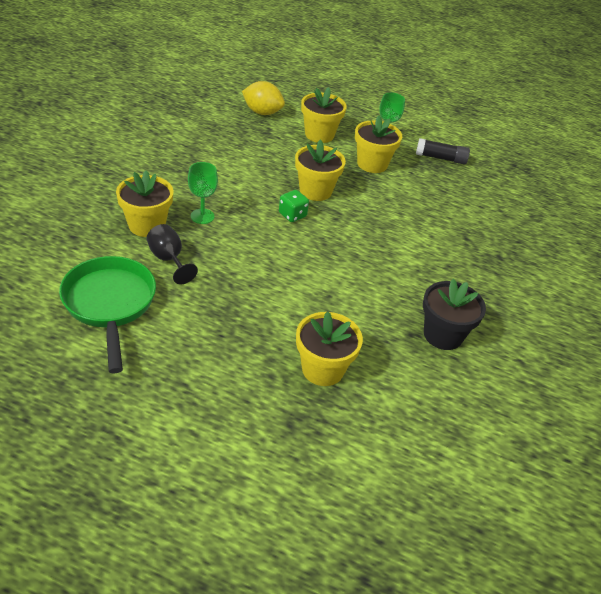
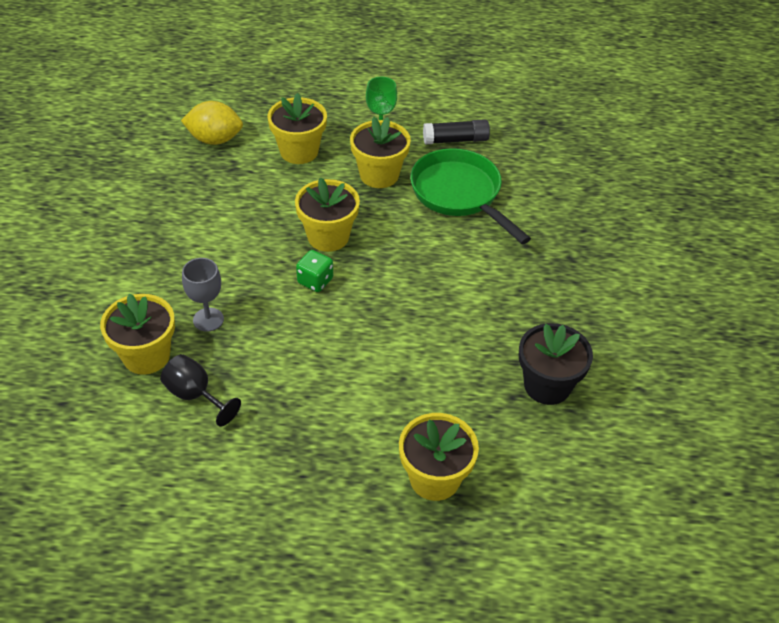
camera: 15 degrees left, 5 degrees up
green pan [59,256,156,373] -> green pan moved to [410,148,531,244]
green goblet [188,162,218,224] -> grey goblet [182,258,224,332]

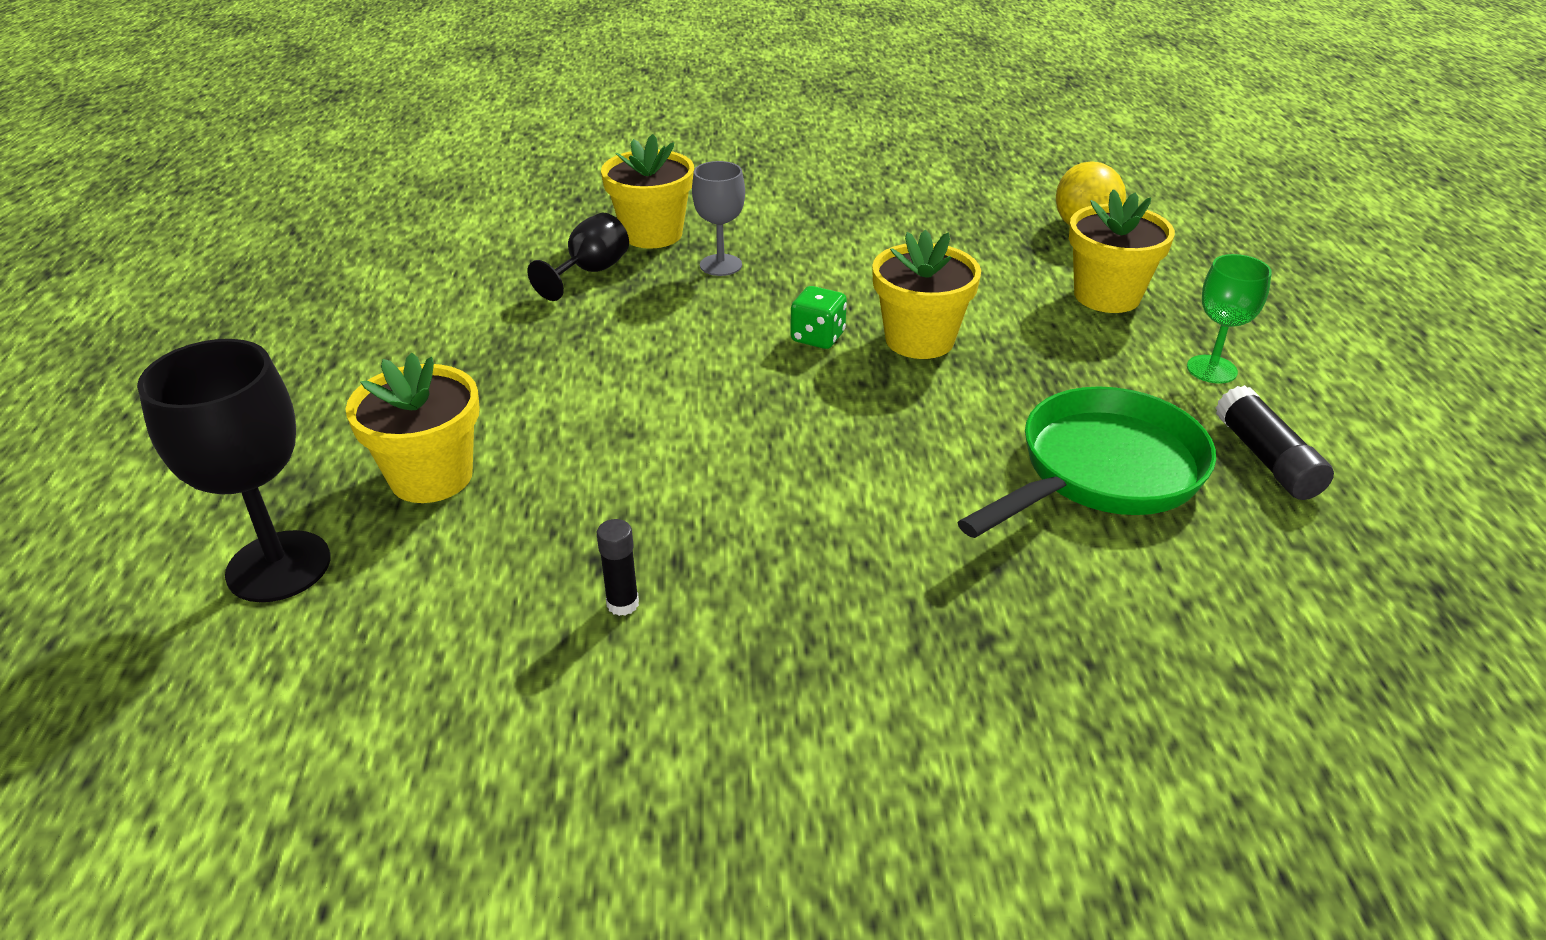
camera: 85 degrees right, 10 degrees down
yellow flower pot [350,117,411,188] -> none
black flower pot [519,323,593,405] -> black glue stick [597,519,639,616]
none -> black goblet [137,339,330,602]

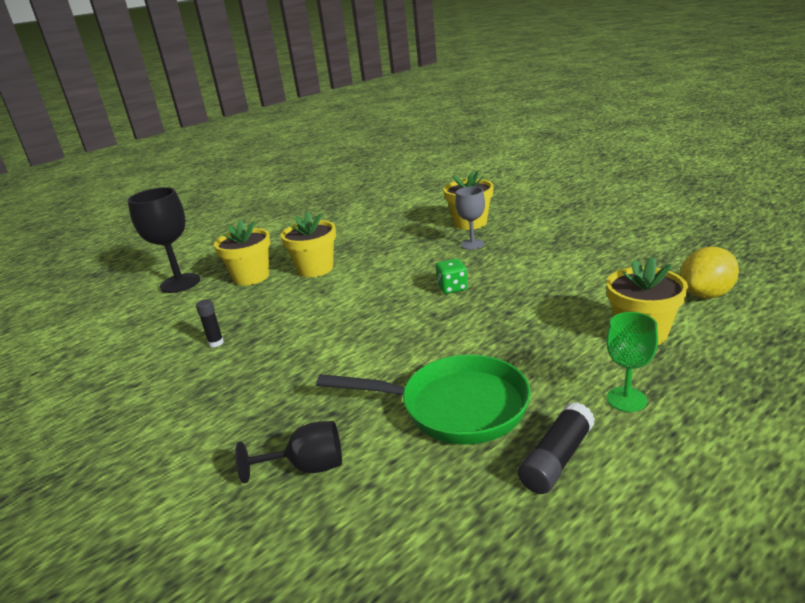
camera: 55 degrees right, 10 degrees down
black goblet [527,213,629,301] -> black goblet moved to [235,421,342,483]
yellow flower pot [872,230,981,359] -> yellow flower pot moved to [281,211,336,277]

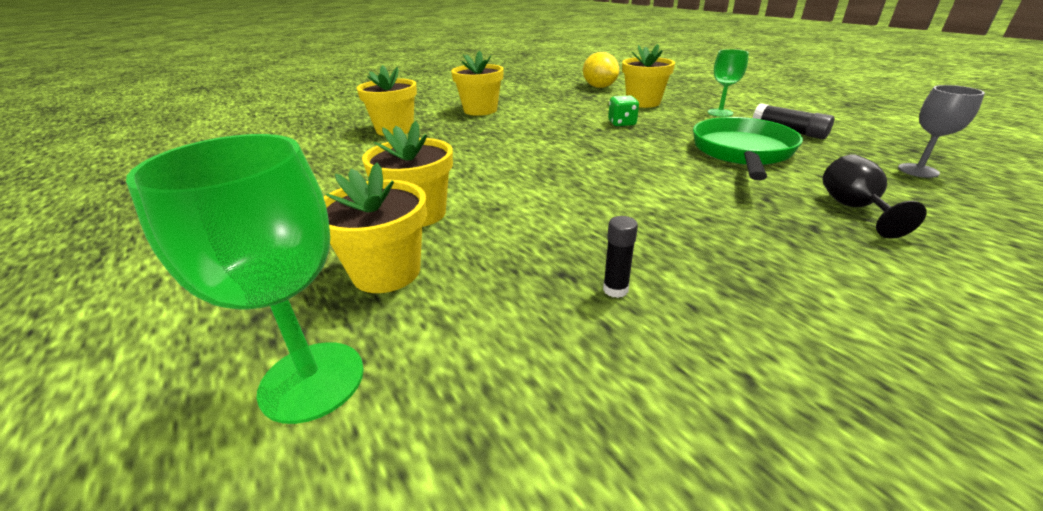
camera: 85 degrees left, 5 degrees up
black goblet [127,187,200,293] -> green goblet [126,134,364,424]
green dice [436,259,468,294] -> green dice moved to [608,96,639,126]
grey goblet [455,187,485,250] -> grey goblet moved to [898,85,985,178]
none -> yellow flower pot [451,50,504,116]

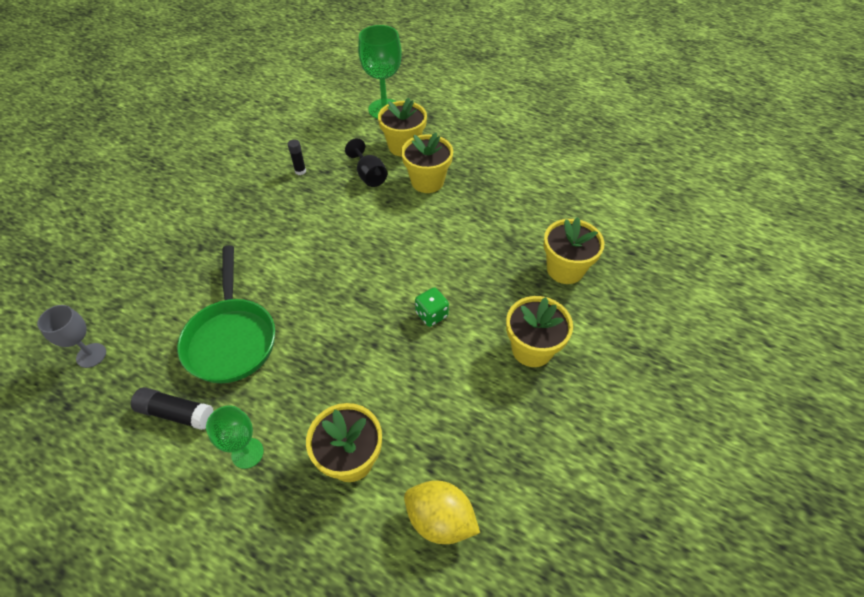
camera: 150 degrees right, 20 degrees up
green dice [608,96,639,126] -> green dice moved to [415,287,449,327]
black goblet [823,154,927,239] -> black goblet moved to [345,138,388,187]

